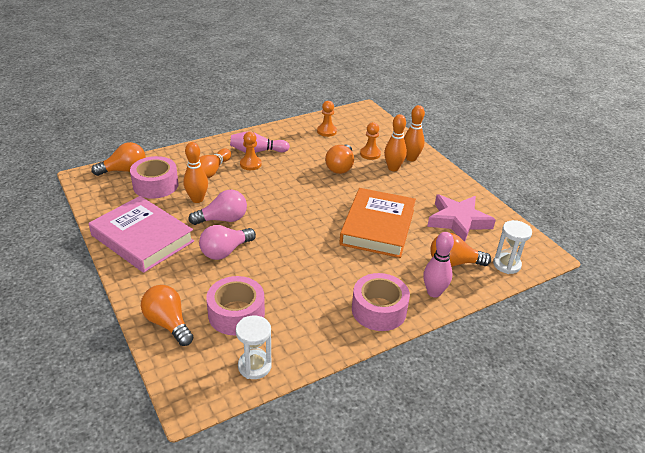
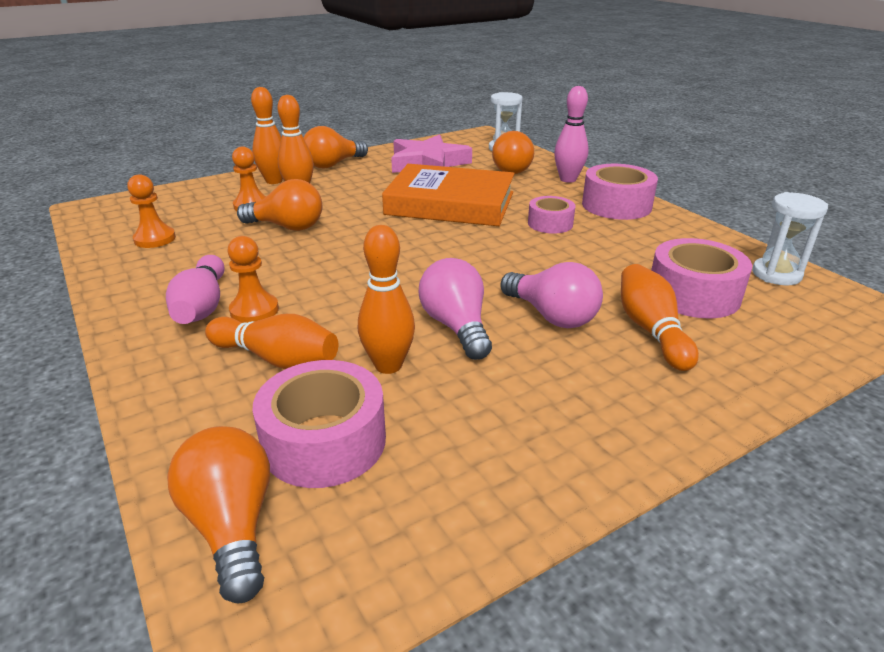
camera: 90 degrees left, 5 degrees down
pink book [89,196,194,273] -> none
orange light bulb [141,285,194,346] -> orange light bulb moved to [304,126,368,169]
none -> pink tape [528,196,576,234]
none -> orange bowling pin [621,264,699,371]

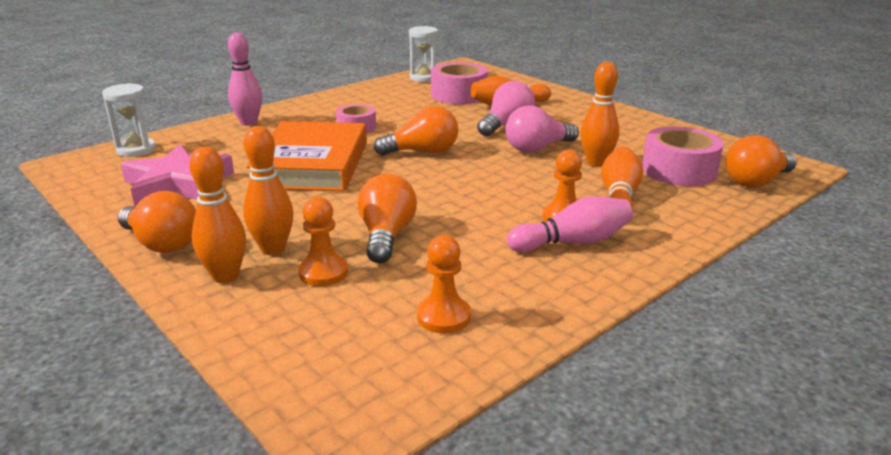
camera: 100 degrees left, 5 degrees down
orange light bulb [492,131,534,174] -> orange light bulb moved to [374,106,458,155]
pink tape [582,164,658,220] -> none

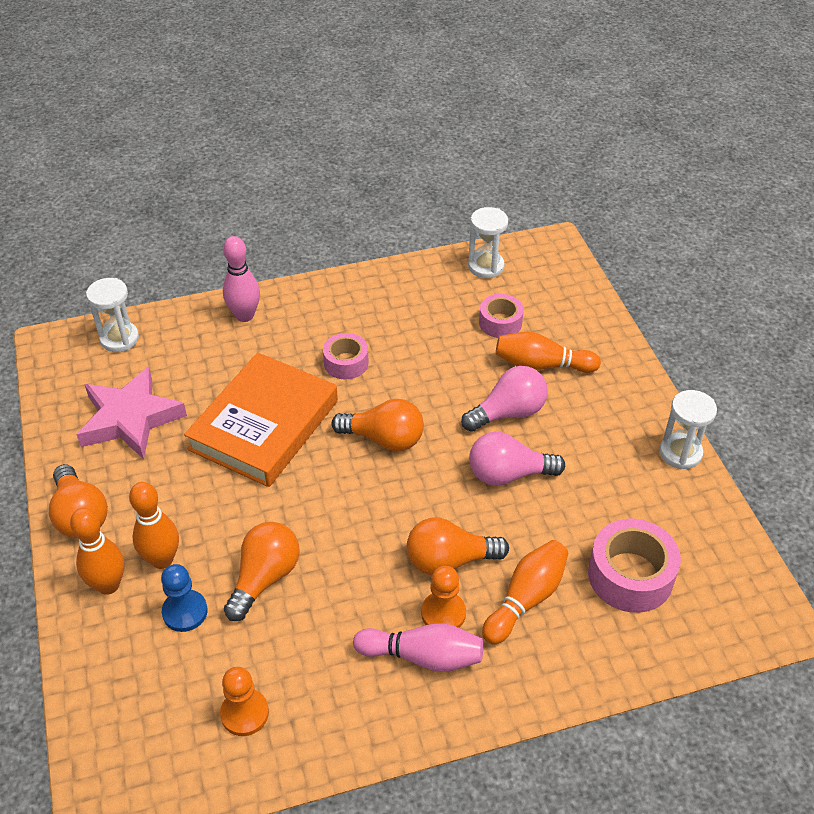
camera: 25 degrees right, 20 degrees up
orange pawn [298,197,348,286] -> blue pawn [161,564,208,632]
pink tape [431,62,487,104] -> pink tape [479,294,524,338], size x0.62
orange bowling pin [581,62,619,167] -> none
orange light bulb [726,135,797,187] -> orange light bulb moved to [407,517,509,575]
none -> white hourglass [660,390,717,470]

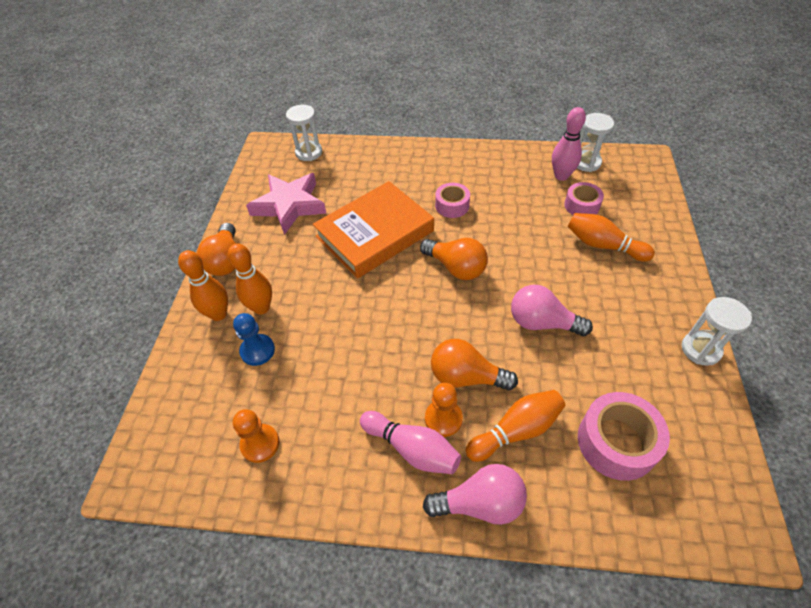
camera: 25 degrees right, 5 degrees up
pink bowling pin [223,236,260,322] -> pink bowling pin moved to [552,107,586,181]
orange light bulb [224,522,300,621] -> none
pink light bulb [461,366,548,432] -> pink light bulb moved to [423,464,527,525]

